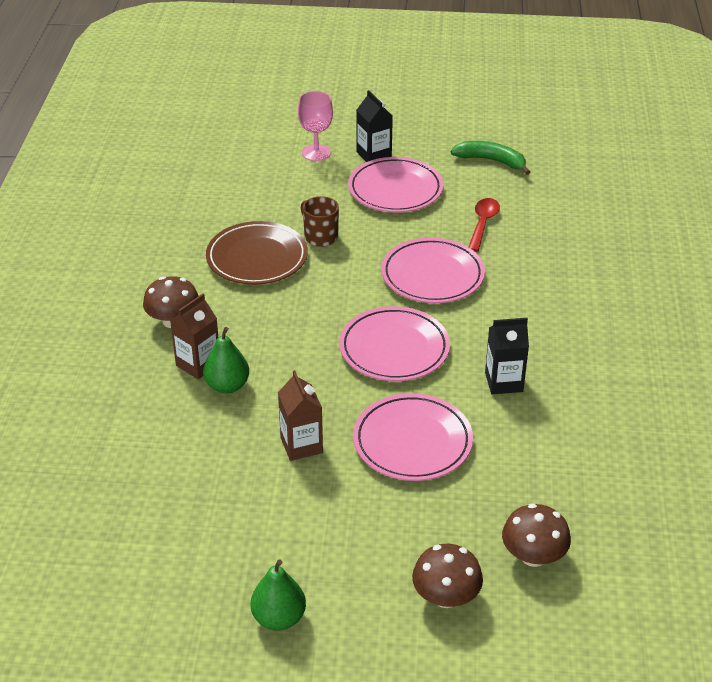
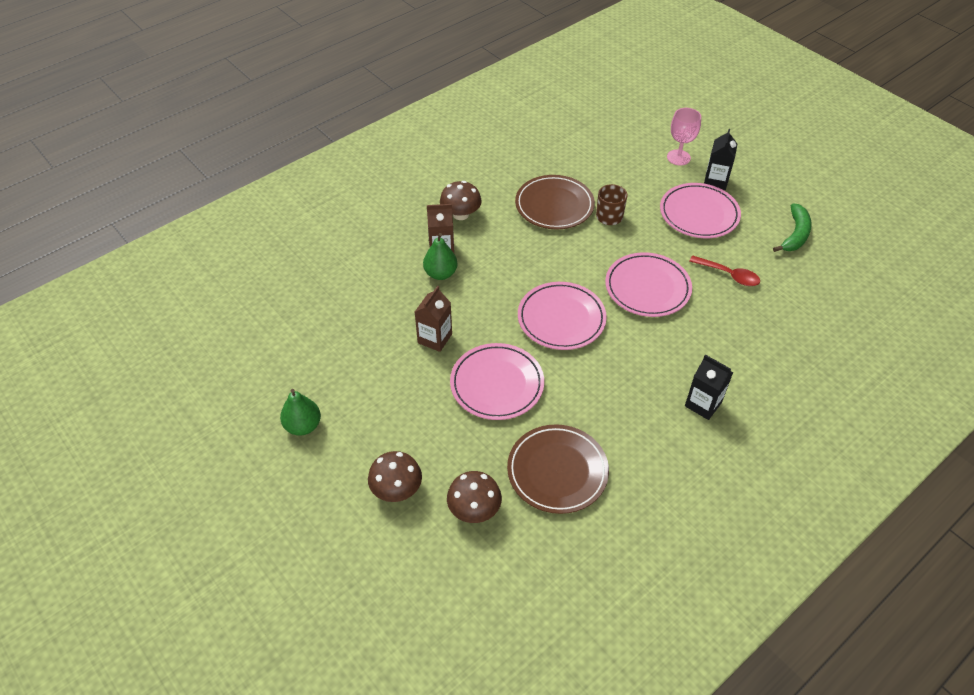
camera: 45 degrees right, 10 degrees up
green banana [451,141,530,175] -> green banana turned 45 degrees clockwise [773,203,812,252]
red spoon [469,198,500,252] -> red spoon turned 60 degrees clockwise [689,255,760,286]
black carton [485,318,529,394] -> black carton moved to [685,355,733,420]
none -> brown plate [507,424,609,514]

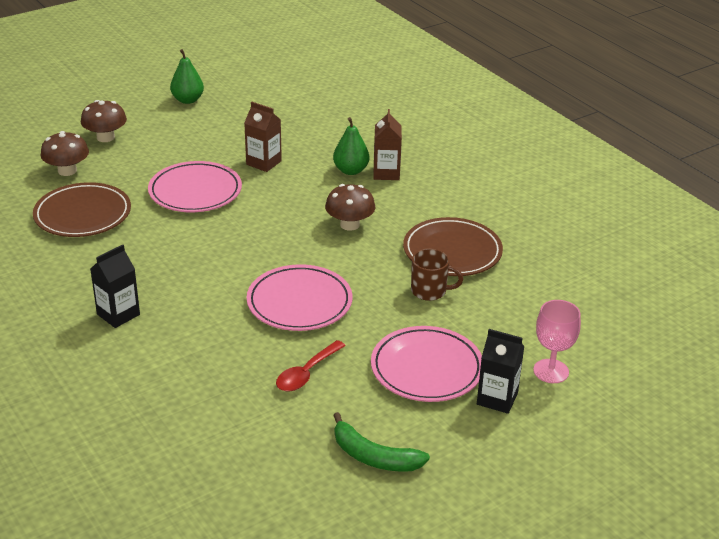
camera: 95 degrees right, 15 degrees down
brown mushroom [440,181,482,220] -> brown mushroom moved to [325,184,375,231]
pink plate [518,282,607,350] -> none

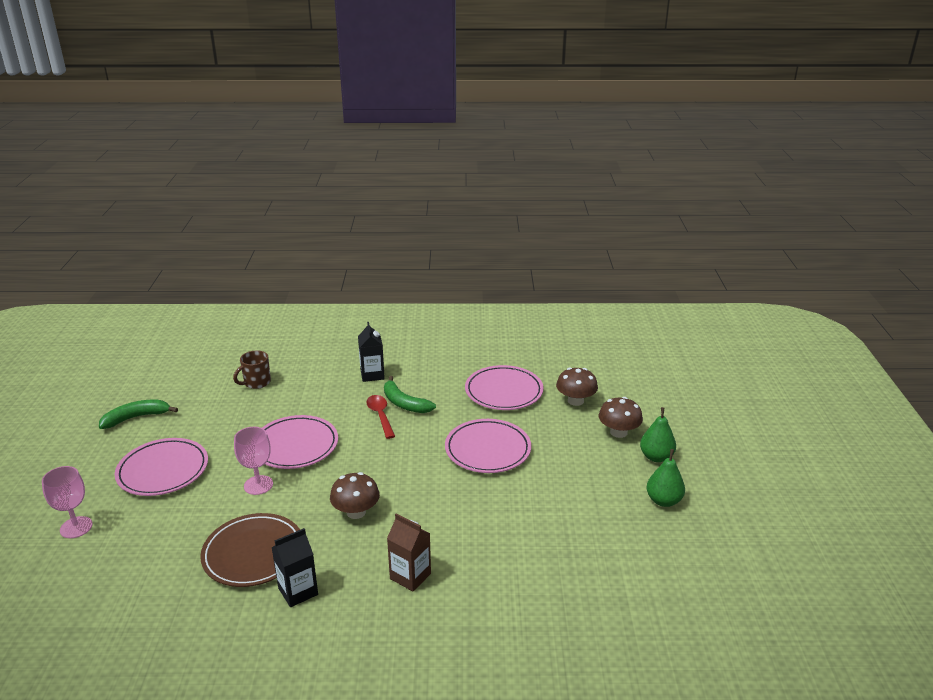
camera: 125 degrees right, 5 degrees down
brown plate [33,182,131,237] -> pink plate [465,365,543,410]
brown carton [244,102,282,172] -> none
red spoon [276,340,346,391] -> red spoon moved to [366,395,395,439]
green pear [333,117,369,175] -> green pear moved to [640,407,676,462]
brown mug [411,248,463,301] -> brown mug moved to [233,350,271,389]
black carton [477,329,524,414] -> black carton moved to [272,528,318,607]
none -> pink goblet [234,427,273,495]
none -> green banana [384,376,436,413]

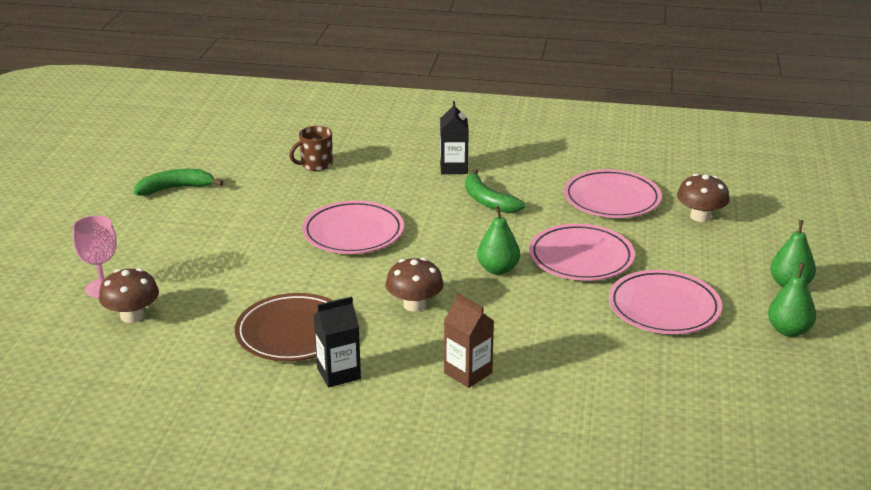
camera: 10 degrees right, 0 degrees up
pink plate [115,438,208,496] -> pink plate moved to [609,270,722,334]
pink goblet [234,427,273,495] -> none
red spoon [366,395,395,439] -> none
brown mushroom [599,397,643,438] -> brown mushroom moved to [99,268,159,323]
none -> green pear [477,206,520,275]

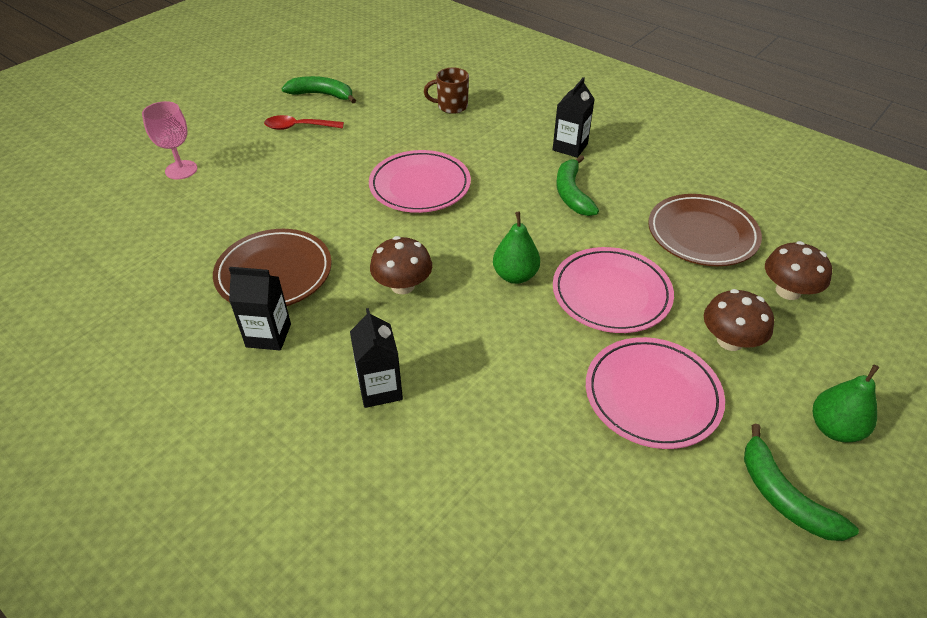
camera: 30 degrees right, 15 degrees up
brown mushroom [99,268,159,323] -> brown mushroom moved to [704,289,774,351]
brown carton [444,293,494,388] -> black carton [350,308,403,408]
pink plate [564,169,662,218] -> brown plate [648,194,762,266]
green pear [768,263,816,337] -> green banana [744,424,859,541]
none -> red spoon [264,115,344,130]

